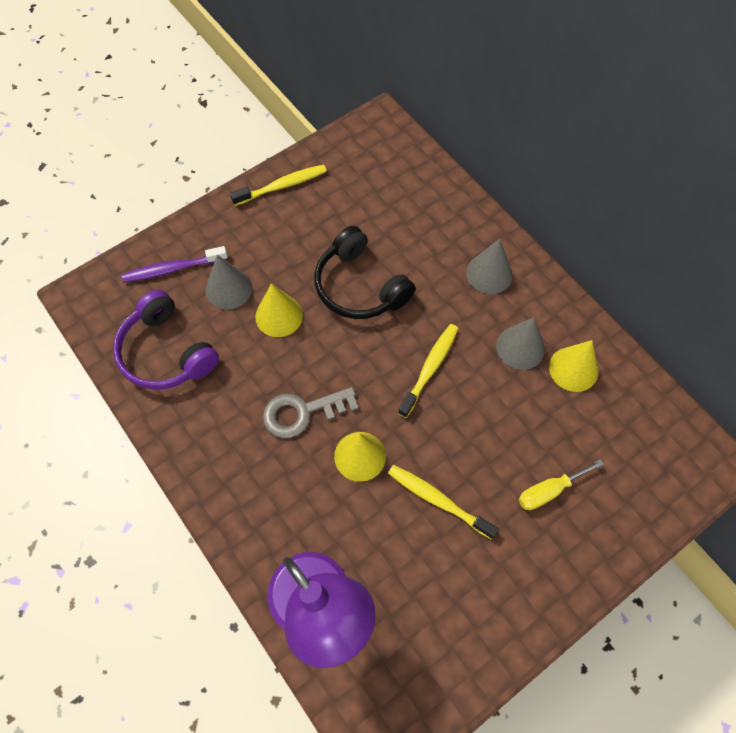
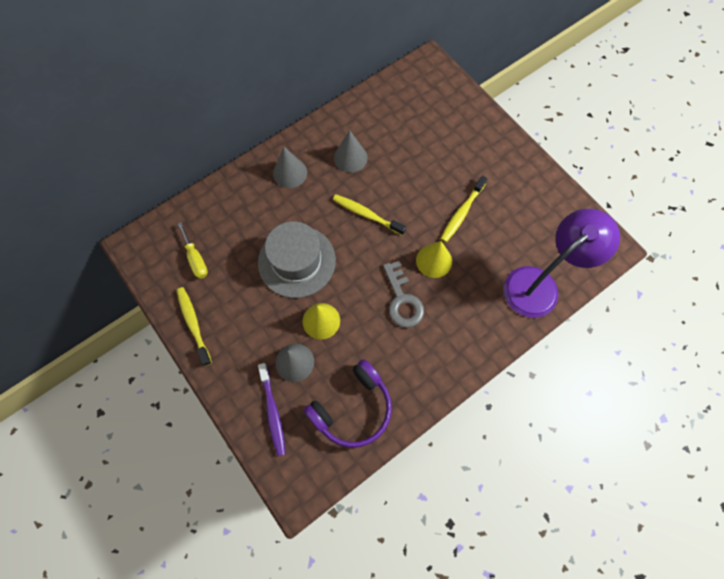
camera: 90 degrees left, 5 degrees up
black headphones [314,226,416,319] -> grey hat [258,221,336,298]
yellow screwdriver [519,459,604,510] -> yellow screwdriver moved to [178,222,208,279]
yellow cone [549,340,598,392] -> none

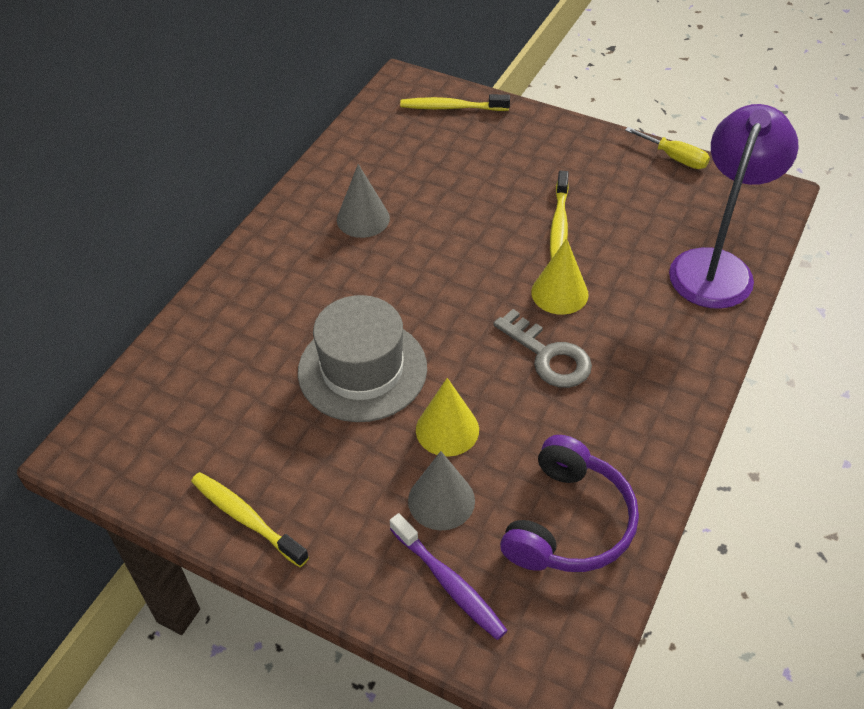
camera: 25 degrees left, 20 degrees down
yellow screwdriver [178,222,208,279] -> yellow screwdriver moved to [625,127,710,169]
grey cone [273,147,307,188] -> none
yellow toothbrush [333,194,406,236] -> yellow toothbrush moved to [400,94,510,111]

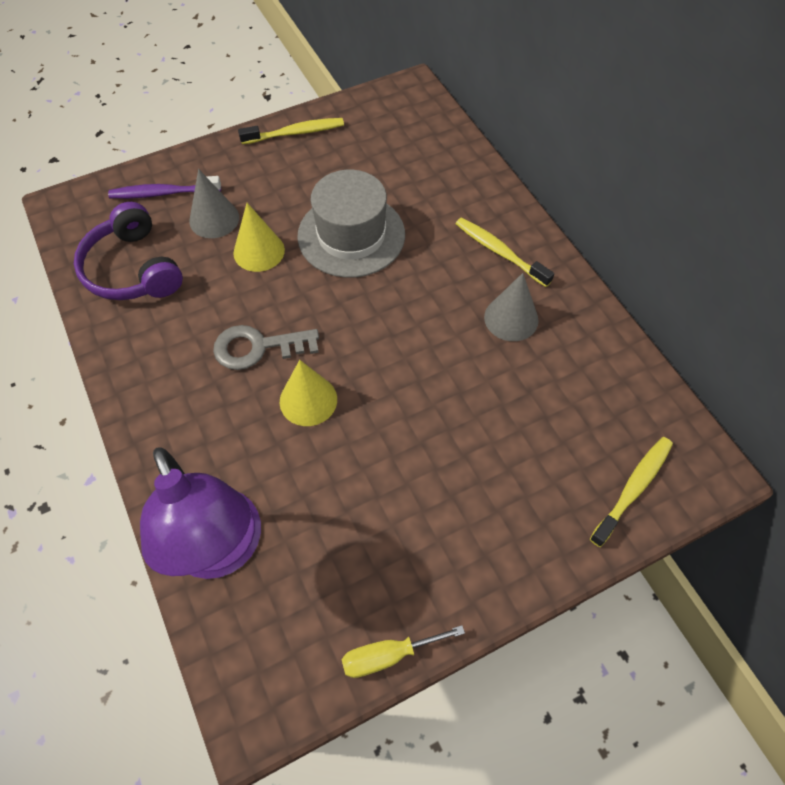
camera: 125 degrees right, 10 degrees up
yellow toothbrush [550,171,569,259] -> yellow toothbrush moved to [455,217,554,287]

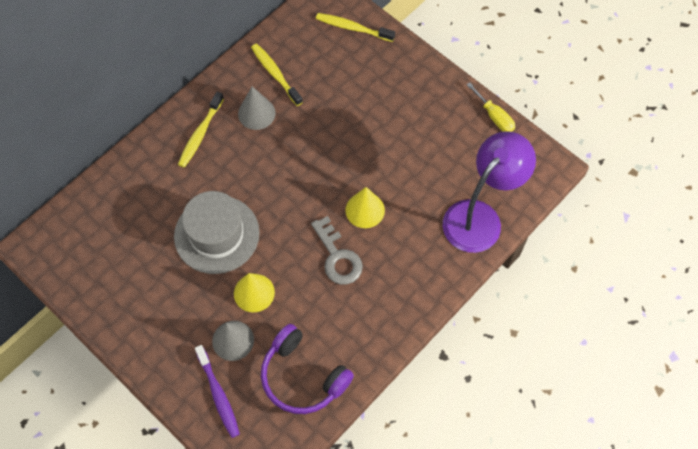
camera: 110 degrees left, 5 degrees up
purple headphones [74,202,183,300] -> purple headphones turned 90 degrees clockwise [261,324,354,414]
yellow toothbrush [238,118,344,145] -> yellow toothbrush moved to [251,43,303,106]

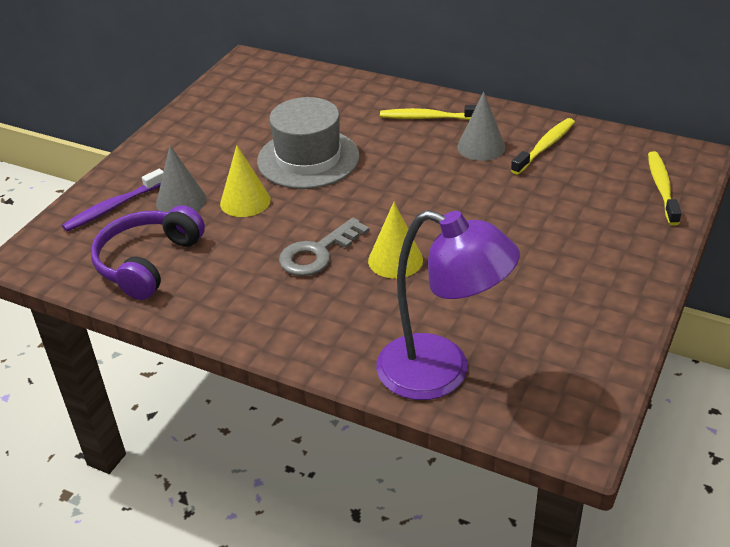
camera: 75 degrees right, 25 degrees down
yellow screwdriver [467,82,515,132] -> none

